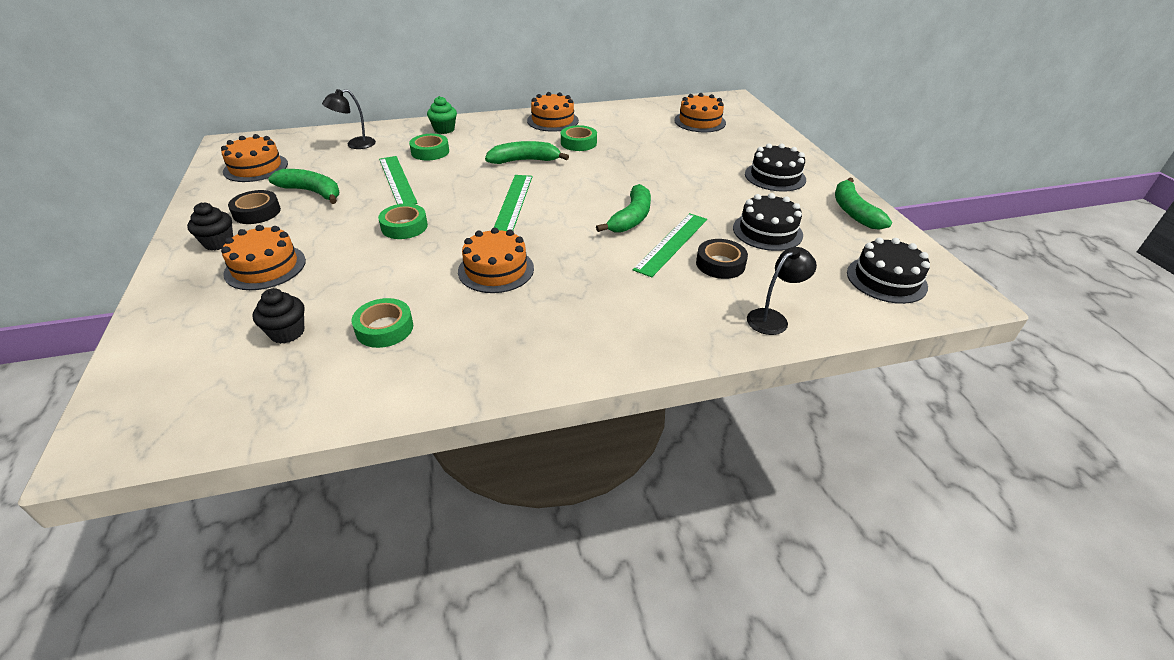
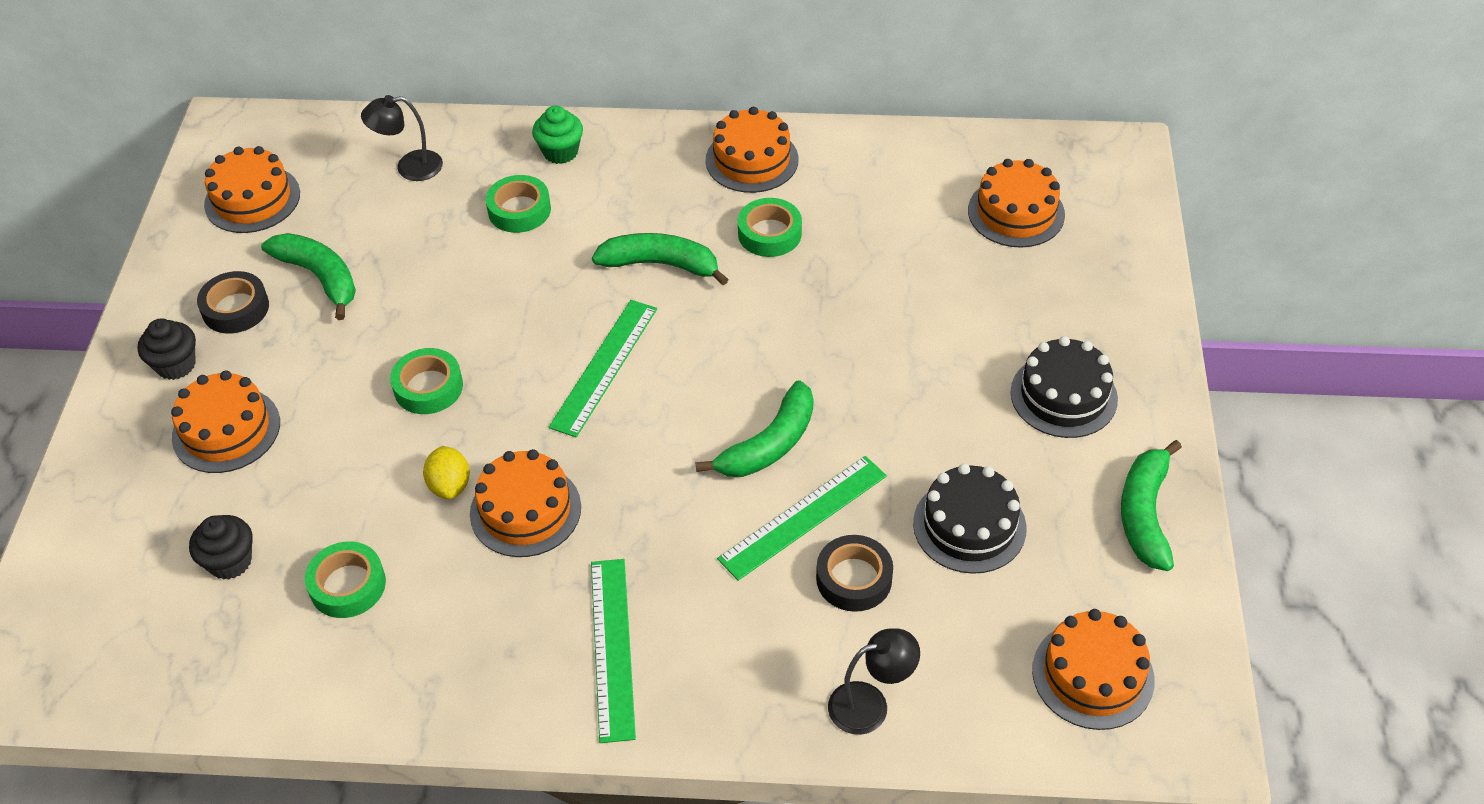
camera: 20 degrees right, 10 degrees up
green ruler [379,156,418,204] -> green ruler moved to [591,559,636,743]
black cake [847,237,930,304] -> orange cake [1032,609,1155,730]
none -> yellow lemon [423,446,470,499]

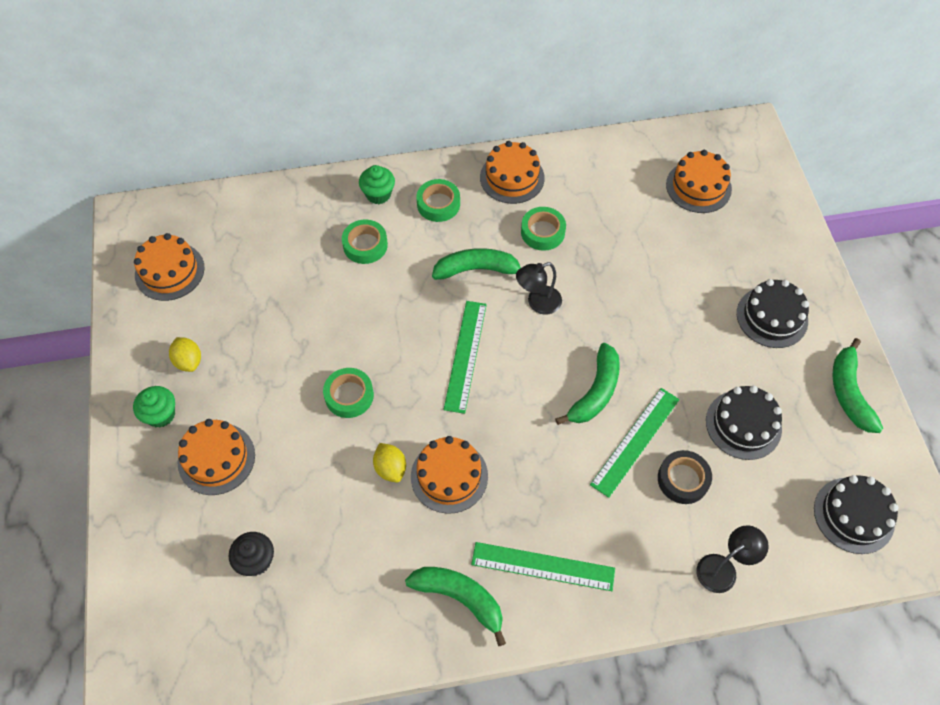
camera: 15 degrees left, 10 degrees up
black cupcake [138,318,196,380] -> green cupcake [133,386,175,428]
black tape [197,271,269,334] -> yellow lemon [169,337,201,372]
green banana [261,233,356,320] -> green banana moved to [405,567,506,646]
green tape [305,542,386,618] -> green tape moved to [416,179,460,222]
black lamp [361,95,443,181] -> black lamp moved to [516,262,562,315]
green ruler [591,559,636,743] -> green ruler turned 60 degrees counterclockwise [471,542,615,591]
orange cake [1032,609,1155,730] -> black cake [814,475,898,554]

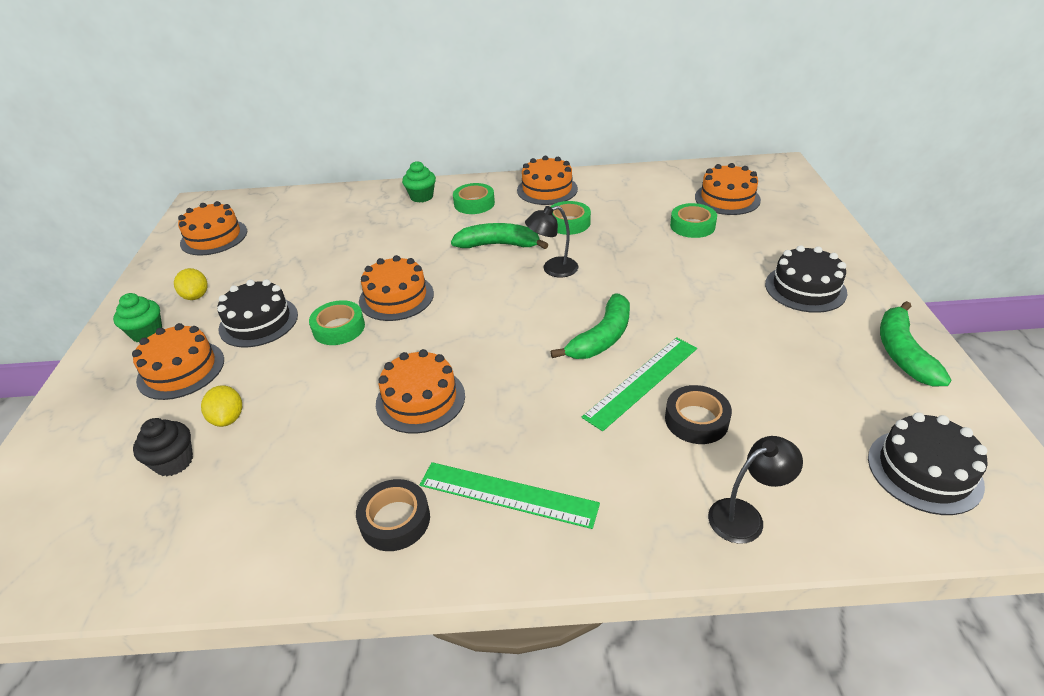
camera: 10 degrees right, 20 degrees down
green tape [342,220,388,264] -> green tape moved to [670,203,717,238]
yellow lemon [373,443,406,483] -> yellow lemon moved to [201,385,242,427]
green banana [405,567,506,646] -> black tape [356,479,430,551]
green ruler [443,301,487,414] -> none
black cake [706,386,782,460] -> black cake moved to [217,279,298,347]
none -> orange cake [359,255,434,321]

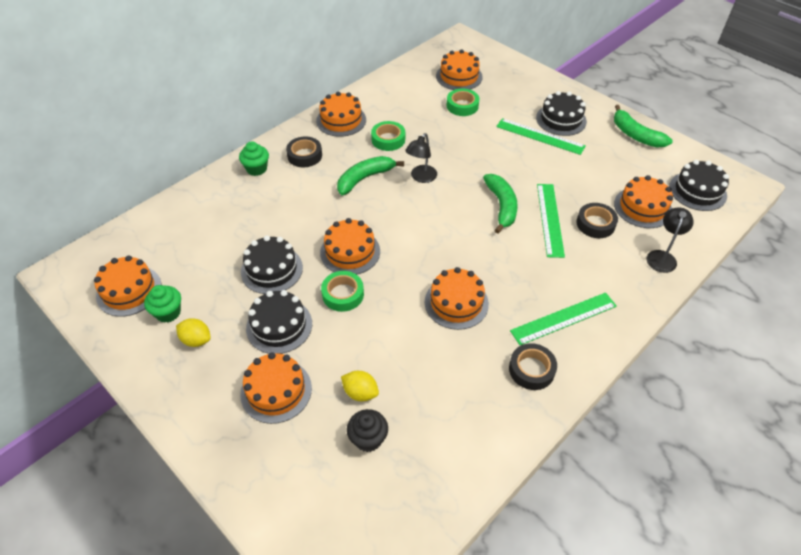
camera: 45 degrees left, 10 degrees up
green cupcake [113,293,162,342] -> green cupcake moved to [144,285,181,323]
green tape [453,183,495,214] -> black tape [286,136,322,167]
none -> black cake [241,235,303,294]
none -> green ruler [496,118,586,155]
none -> orange cake [614,175,673,228]

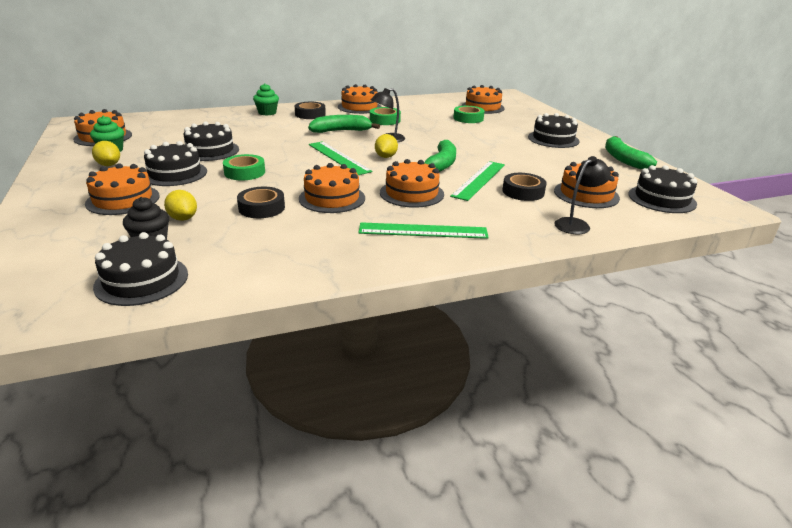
camera: 25 degrees right, 20 degrees down
orange cake [320,218,380,275] -> orange cake moved to [380,159,444,208]
green ruler [496,118,586,155] -> green ruler moved to [309,141,373,175]
black tape [509,343,557,390] -> black tape moved to [237,187,285,218]
none -> black cake [93,232,188,306]
none -> yellow lemon [375,134,398,158]

